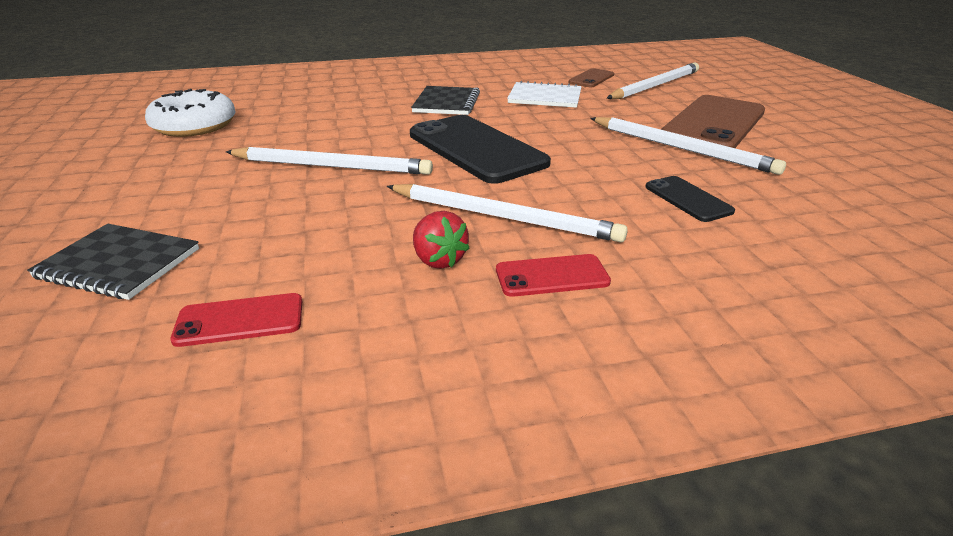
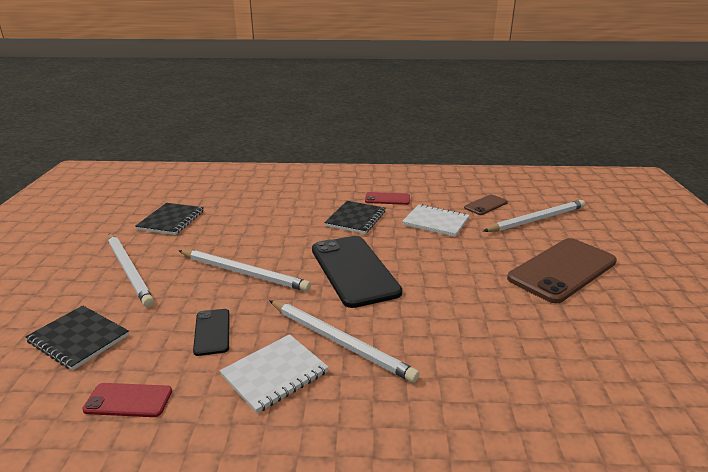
camera: 15 degrees right, 5 degrees down
white donut [145,89,236,137] -> black notebook [135,203,204,235]
red strawberry [413,211,470,269] -> white notebook [220,334,329,413]
red phone [496,254,611,297] -> red phone moved to [365,192,410,205]
white pencil [590,117,786,175] -> white pencil moved to [108,234,154,307]
black phone [645,176,735,222] -> black phone moved to [193,309,230,356]

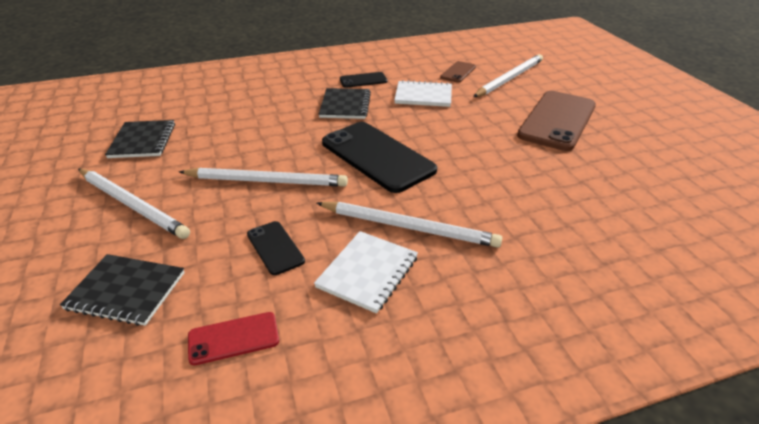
camera: 20 degrees left, 10 degrees up
red phone [365,192,410,205] -> black phone [340,72,387,88]

